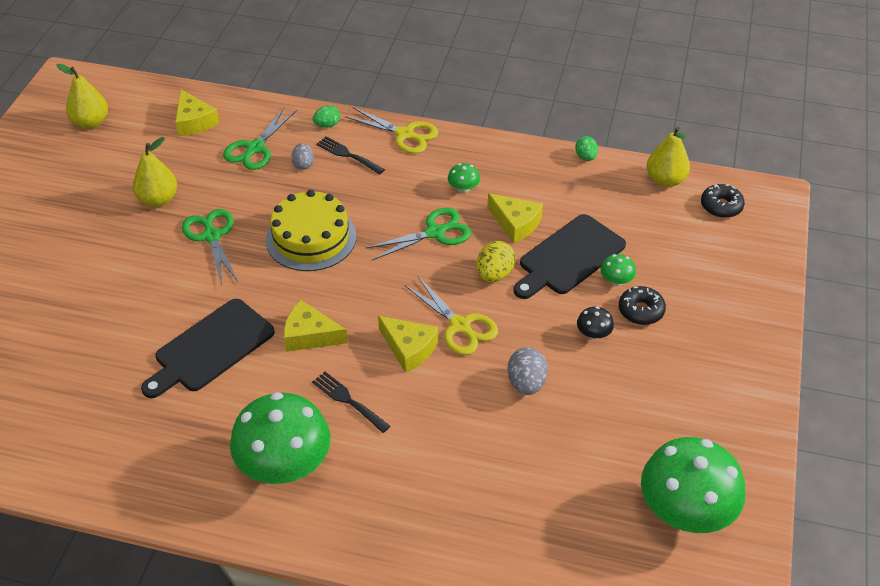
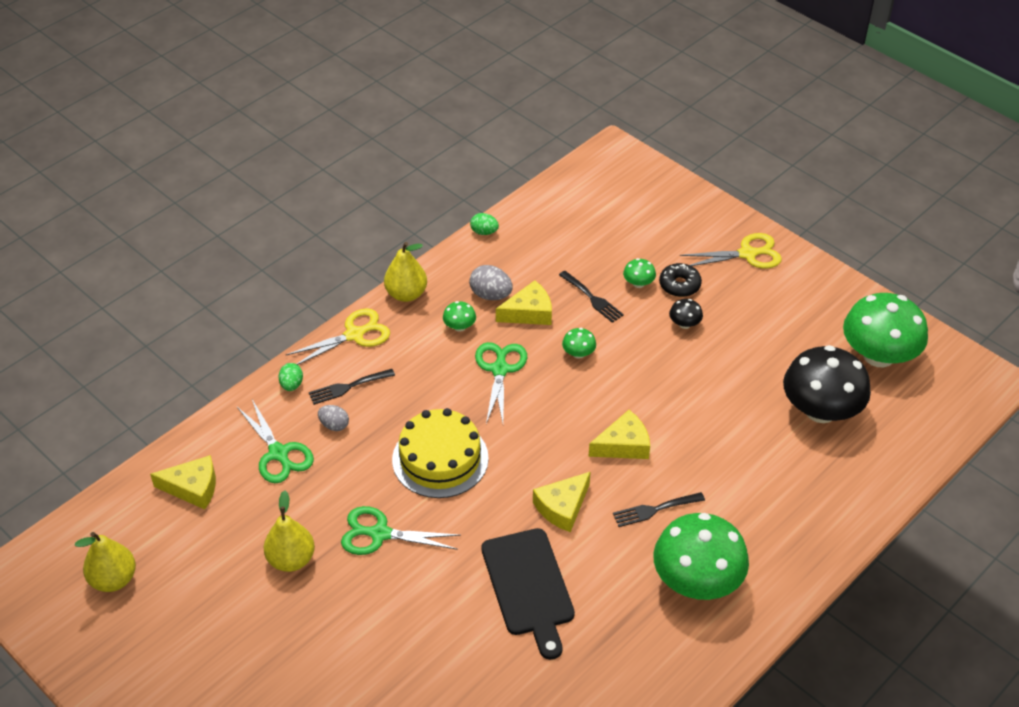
camera: 60 degrees left, 0 degrees up
yellow scissors [404,277,498,355] -> yellow scissors moved to [680,233,782,268]
yellow egg [476,241,515,282] -> green mushroom [562,328,596,359]
grey egg [508,347,548,395] -> grey egg moved to [469,265,513,300]
black cutting board [514,214,626,299] -> black fork [559,271,624,323]
yellow pear [647,126,690,187] -> yellow pear moved to [384,242,427,302]
black donut [701,184,745,218] -> none
none -> black mushroom [783,345,871,423]

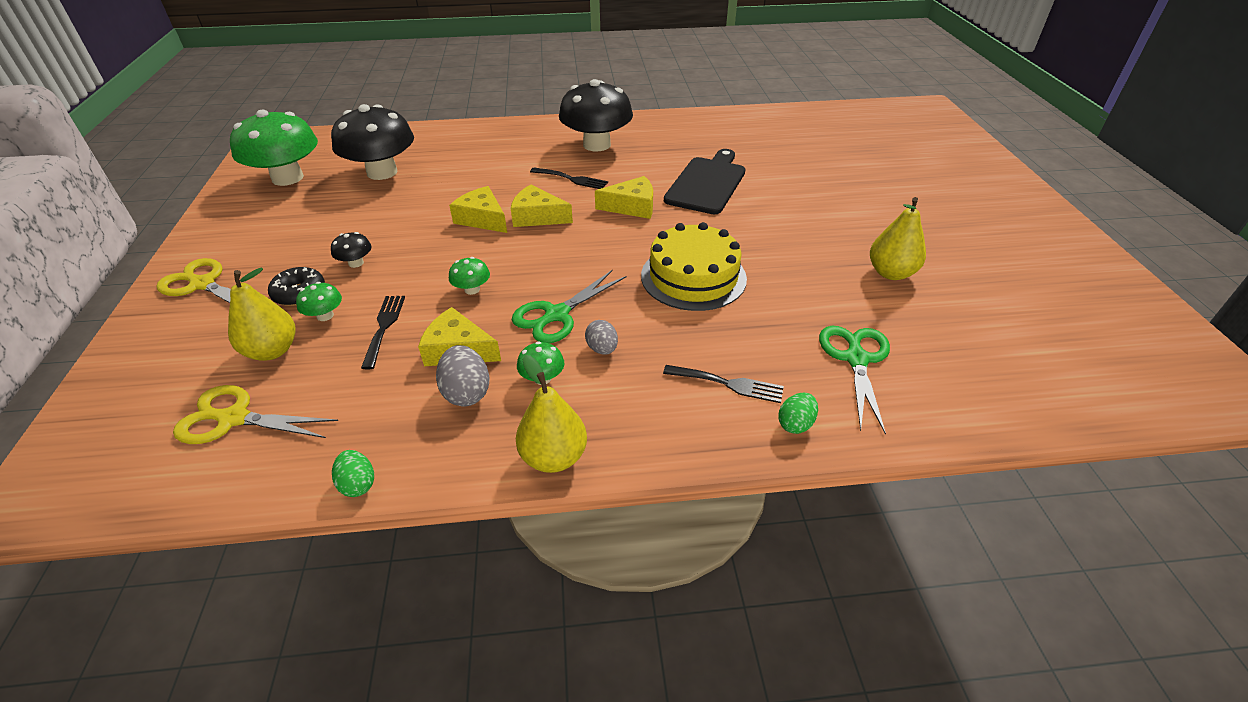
camera: 140 degrees left, 5 degrees down
yellow pear [75,532,136,592] -> yellow pear moved to [228,267,295,361]
yellow cheese [150,455,216,509] -> yellow cheese moved to [449,186,507,233]
yellow scissors [286,308,390,365] -> yellow scissors moved to [173,385,338,444]
grey egg [318,405,349,431] -> grey egg moved to [585,320,618,355]
green scissors [341,506,461,555] -> none
green mushroom [653,513,749,600] -> black mushroom [559,79,633,151]

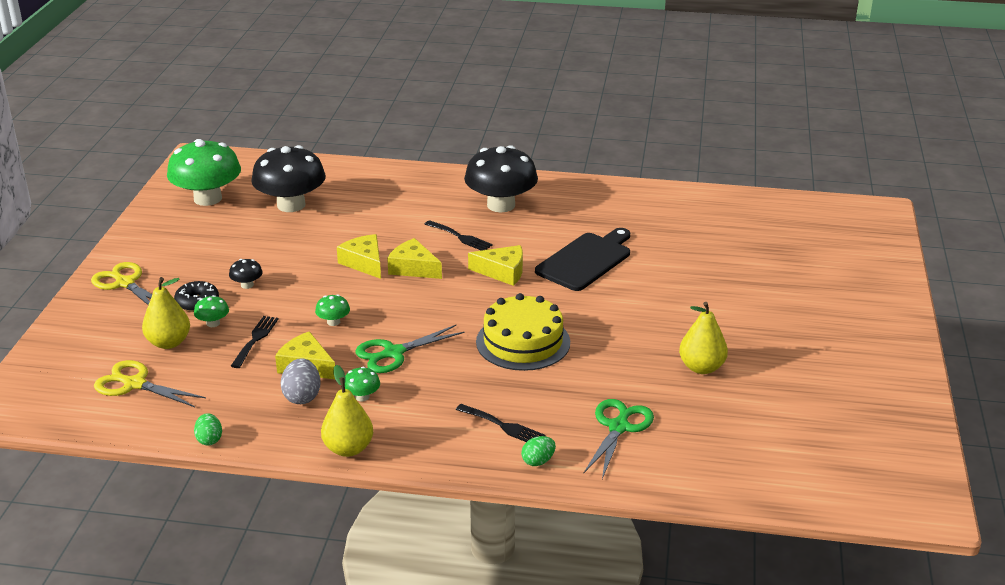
camera: 15 degrees right, 10 degrees down
grey egg [585,320,618,355] -> none

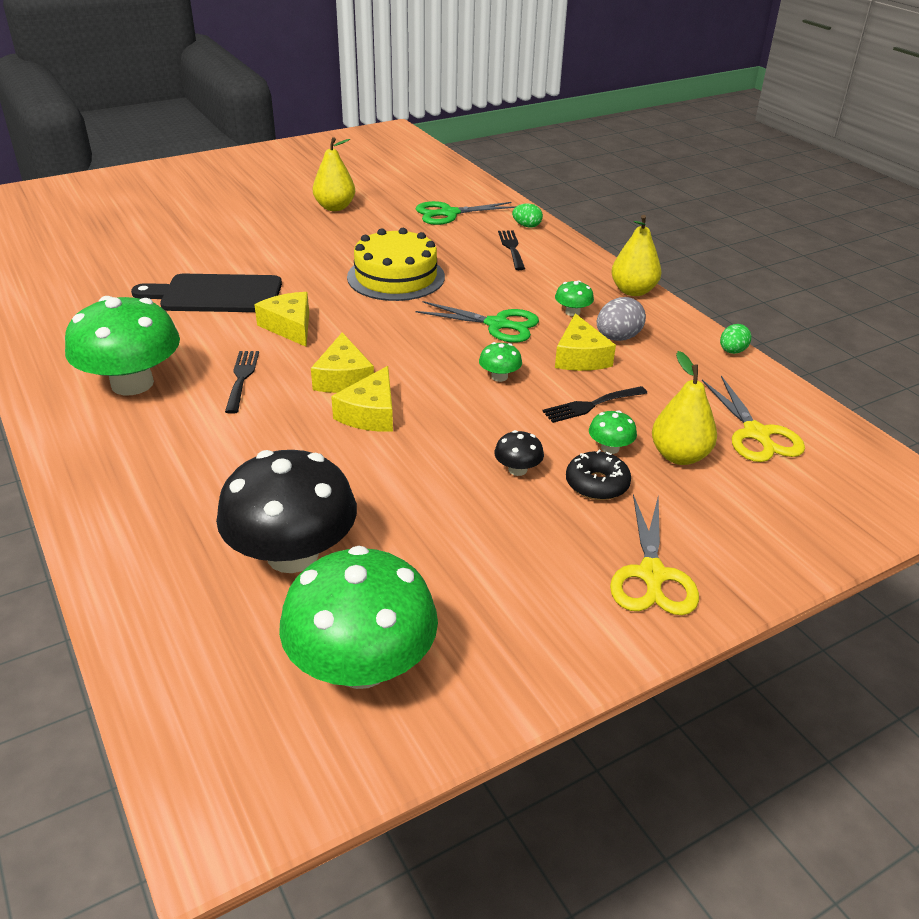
camera: 130 degrees left, 5 degrees up
black mushroom [464,145,538,212] -> green mushroom [65,296,180,395]

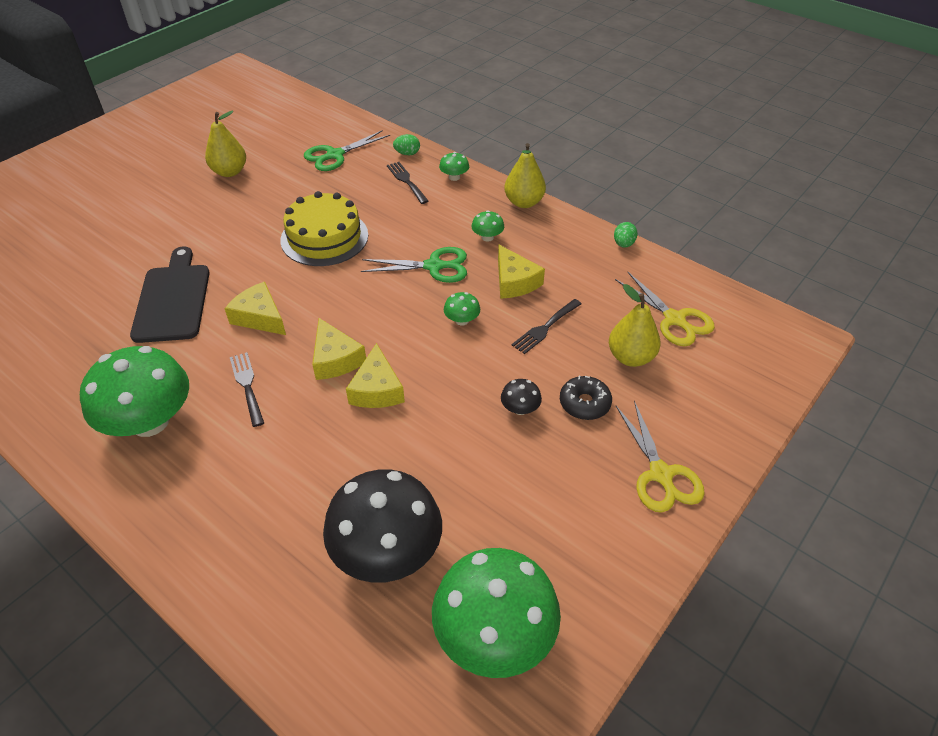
camera: 20 degrees left, 10 degrees up
black cutting board [131,274,282,312] -> black cutting board turned 105 degrees clockwise [130,247,210,343]
green mushroom [589,410,637,454] -> green mushroom moved to [439,152,469,181]
grey egg [597,297,646,341] -> none

